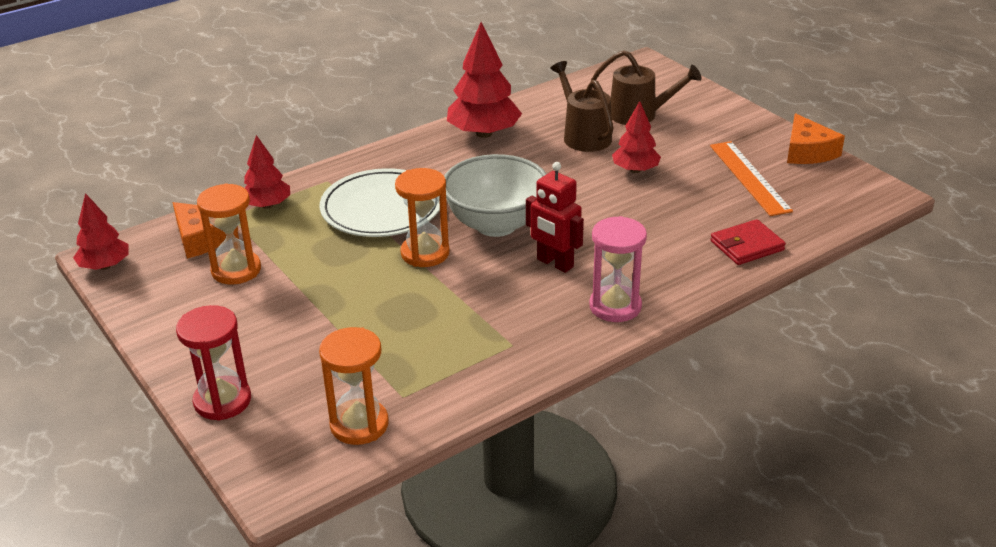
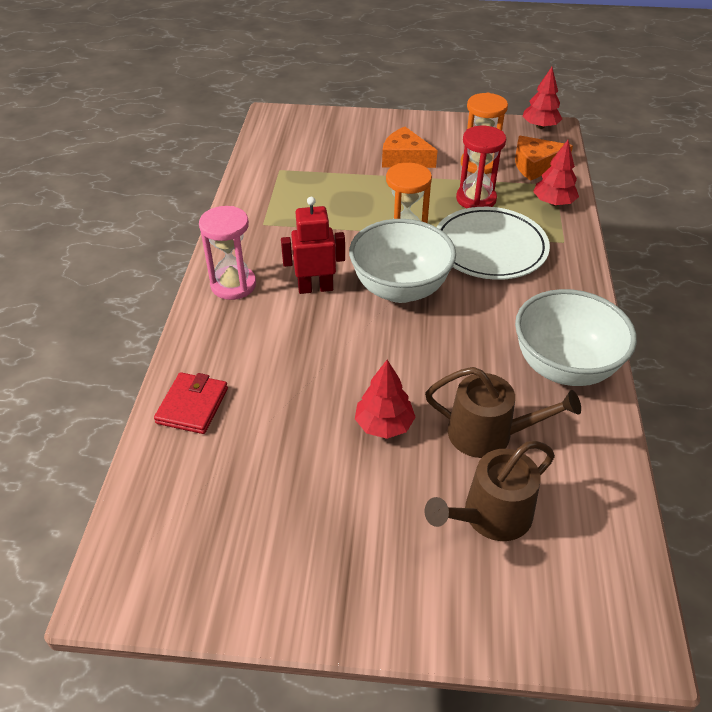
camera: 130 degrees right, 10 degrees up
red hourglass [176,305,251,421] -> red hourglass moved to [456,126,506,208]
orange hourglass [319,327,389,445] -> none
red tree [447,22,522,138] -> white bowl [515,289,637,386]
orange ruler [710,141,793,216] -> none
orange cheese [787,113,845,164] -> orange cheese moved to [382,127,438,168]

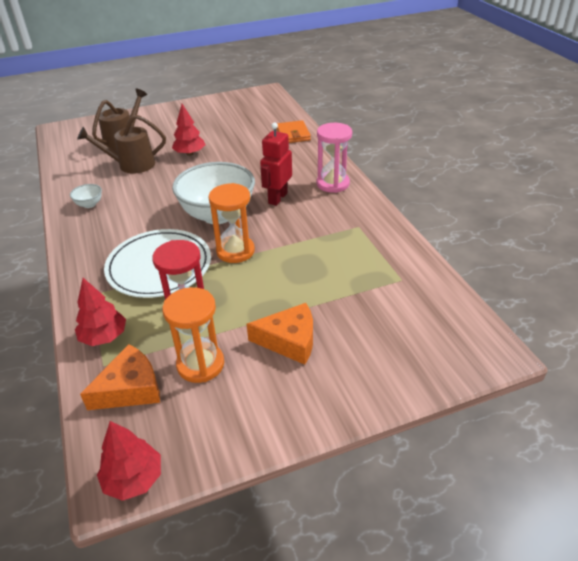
camera: 155 degrees right, 5 degrees down
red wallet [154,372,228,434] -> orange wallet [277,120,311,143]
red robot [281,197,345,294] -> red robot turned 150 degrees clockwise [260,123,292,206]
white bowl [515,289,637,386] -> white bowl [70,184,102,208], size x0.40

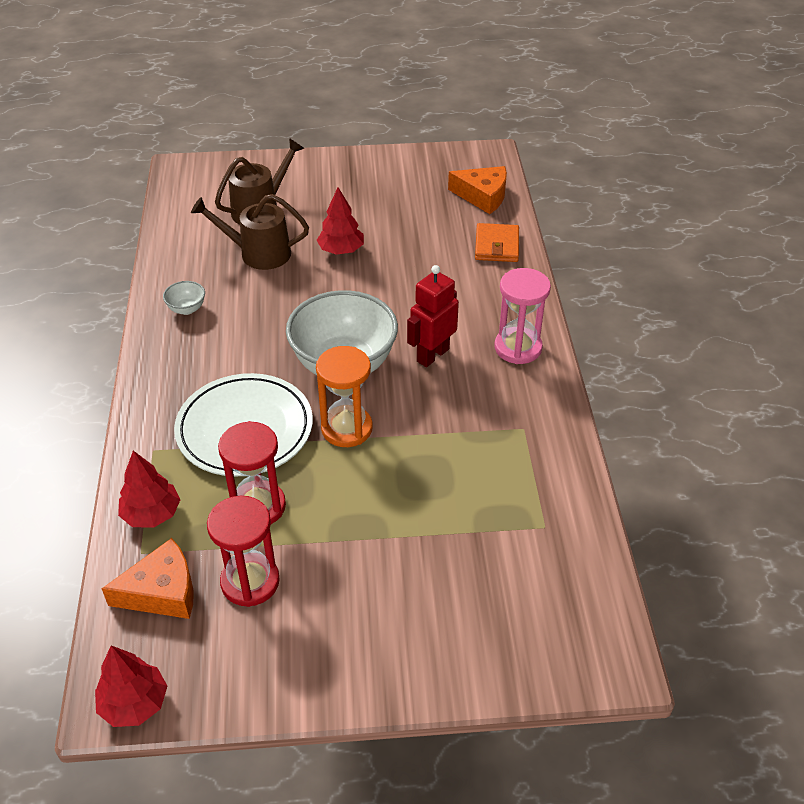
camera: 15 degrees right, 5 degrees up
orange hourglass [162,287,224,383] -> red hourglass [207,496,280,607]
orange cheese [247,303,313,365] -> orange cheese moved to [448,166,507,214]

